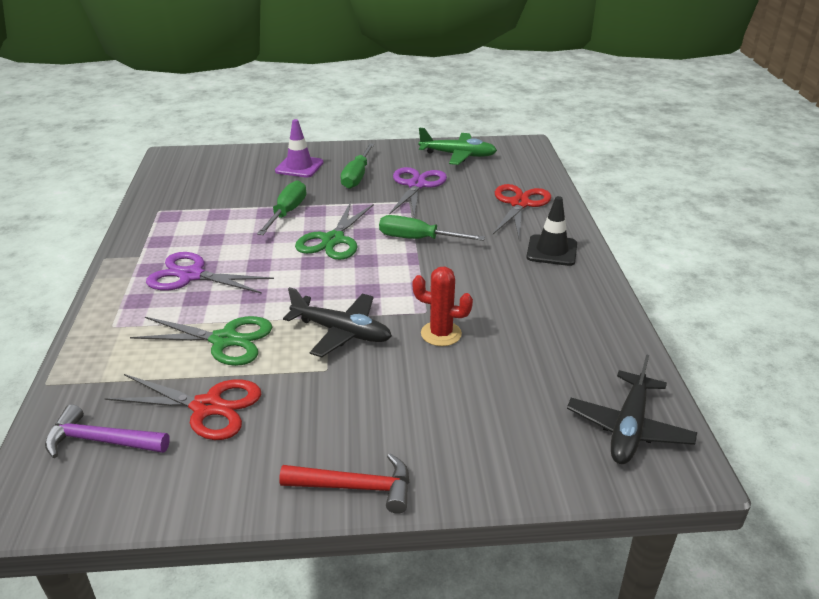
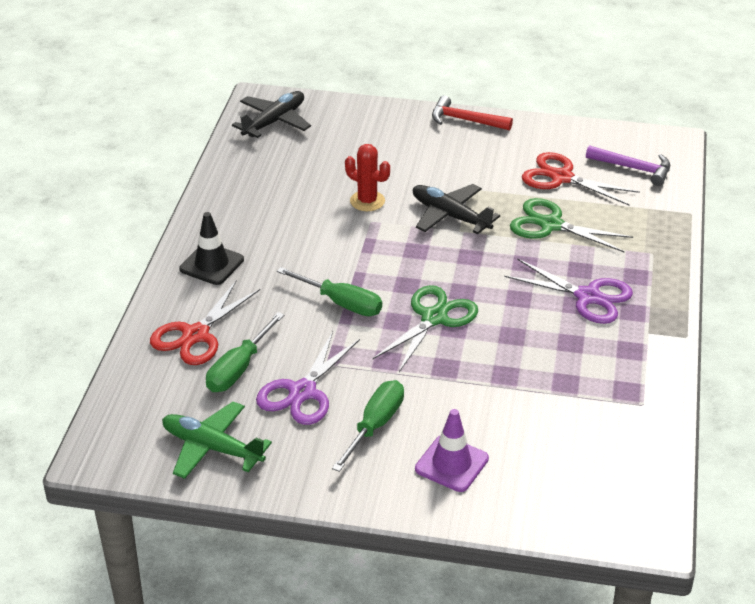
camera: 165 degrees left, 5 degrees up
green screwdriver [257,180,307,235] -> green screwdriver moved to [206,312,284,392]

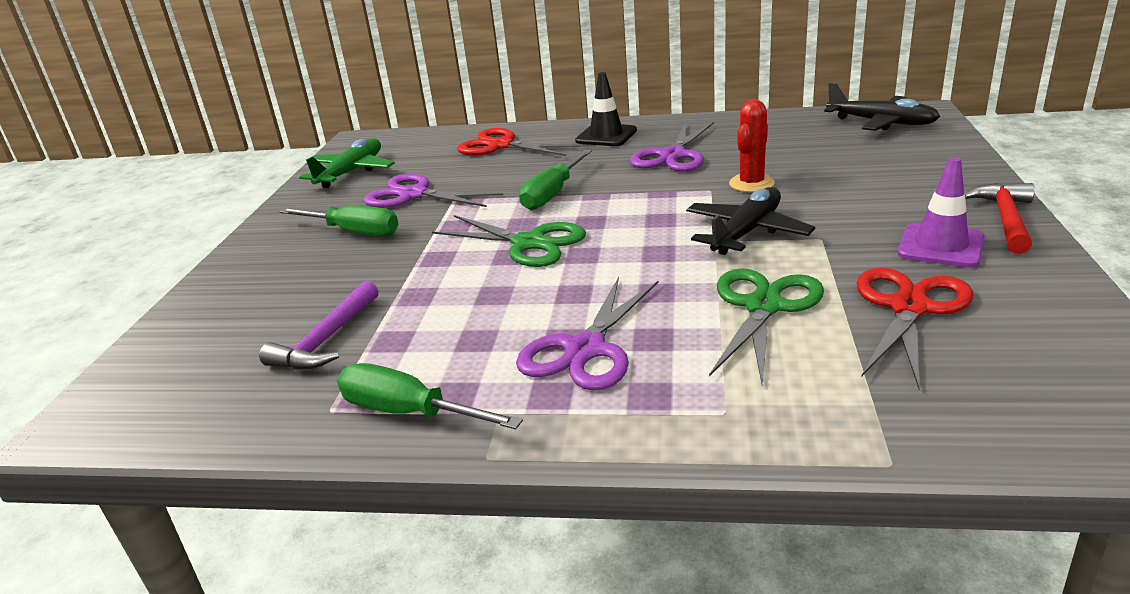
camera: 90 degrees right, 10 degrees down
green screwdriver [206,312,284,392] -> green screwdriver moved to [337,363,523,429]
purple traffic cone [415,409,489,492] -> purple traffic cone moved to [898,157,985,267]
purple hammer [586,145,670,186] -> purple hammer moved to [259,281,378,370]
none -> purple scissors [630,122,714,172]

